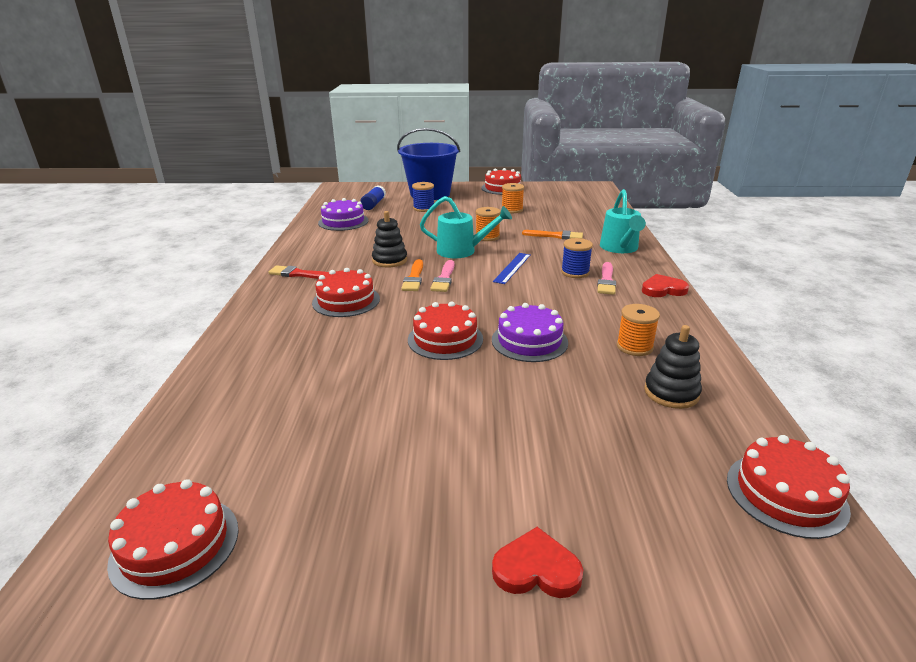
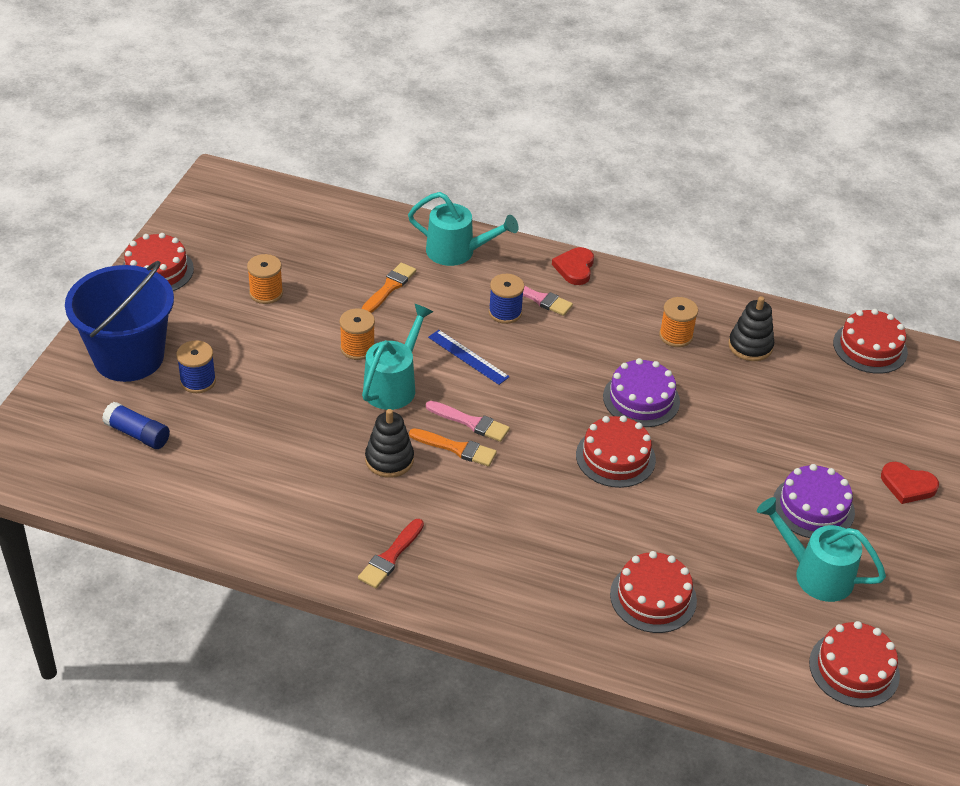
camera: 75 degrees left, 15 degrees up
red cake [312,268,380,317] -> red cake moved to [610,551,697,633]
purple cake [318,198,369,231] -> purple cake moved to [773,464,855,538]
red heart [492,527,583,598] -> red heart turned 90 degrees counterclockwise [881,462,939,504]
none -> turquoise watering can [757,497,886,602]

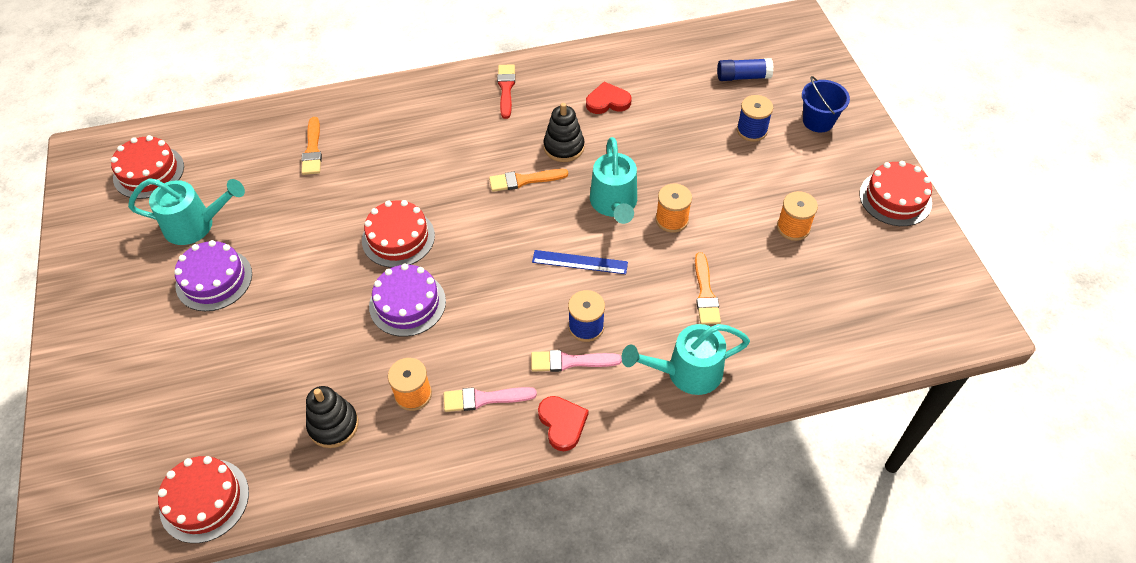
camera: 150 degrees right, 10 degrees up
blue bucket [65,261,174,382] -> blue bucket [802,76,850,133], size x0.51
pink brush [426,401,510,442] -> pink brush moved to [444,387,537,412]
red cake [610,551,697,633] -> orange brush [301,117,322,175]
red heart [881,462,939,504] -> red heart moved to [586,82,631,114]

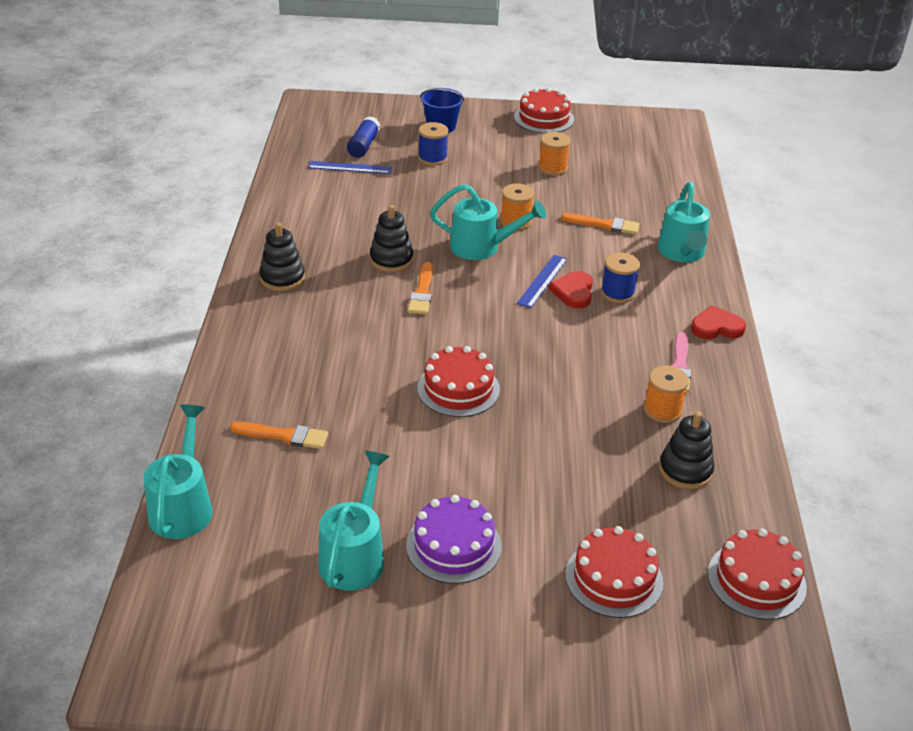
camera: 75 degrees left, 15 degrees down
red cake [111,135,184,199] -> red cake moved to [565,526,663,618]
purple cake [369,264,446,337] -> none
red brush [497,64,515,119] -> black stacking toy [259,222,305,291]
pink brush [531,350,622,372] -> none
red heart [586,82,631,114] -> red heart moved to [549,271,593,308]
none -> turquoise watering can [143,405,213,539]
none -> blue ruler [308,161,392,174]

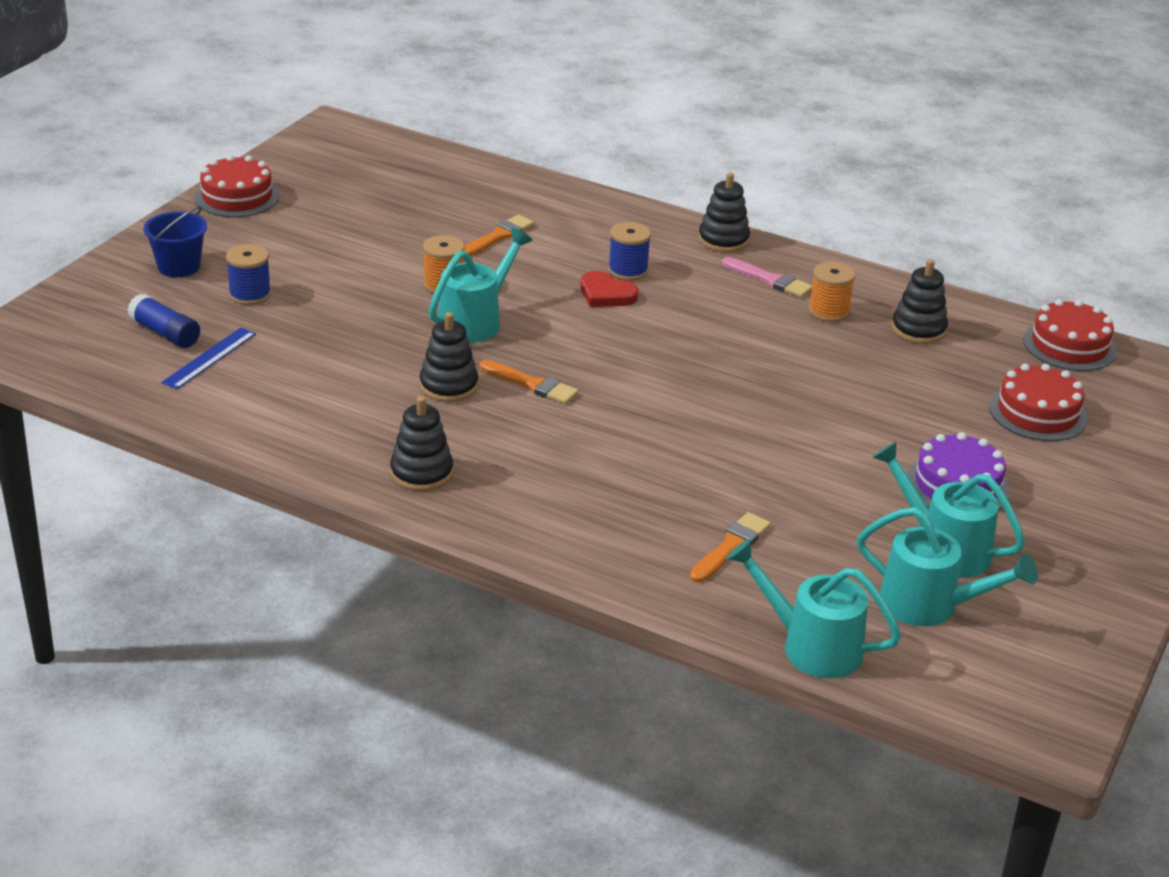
camera: 65 degrees left, 5 degrees down
red cake [417,346,500,417] -> none
blue ruler [517,255,567,308] -> none
orange spool [538,132,571,176] -> none
turquoise watering can [657,182,710,262] -> turquoise watering can moved to [857,507,1038,626]
red heart [691,305,746,339] -> black stacking toy [698,173,750,253]

